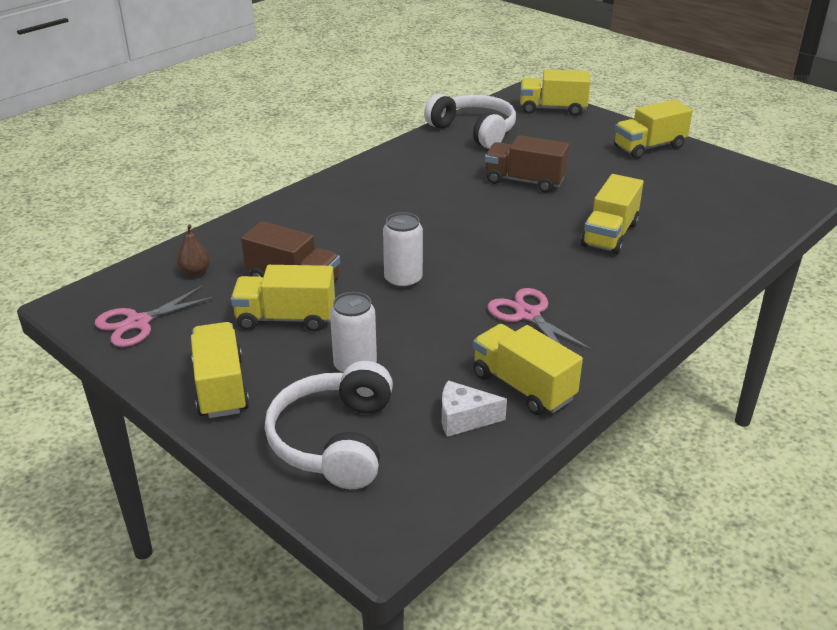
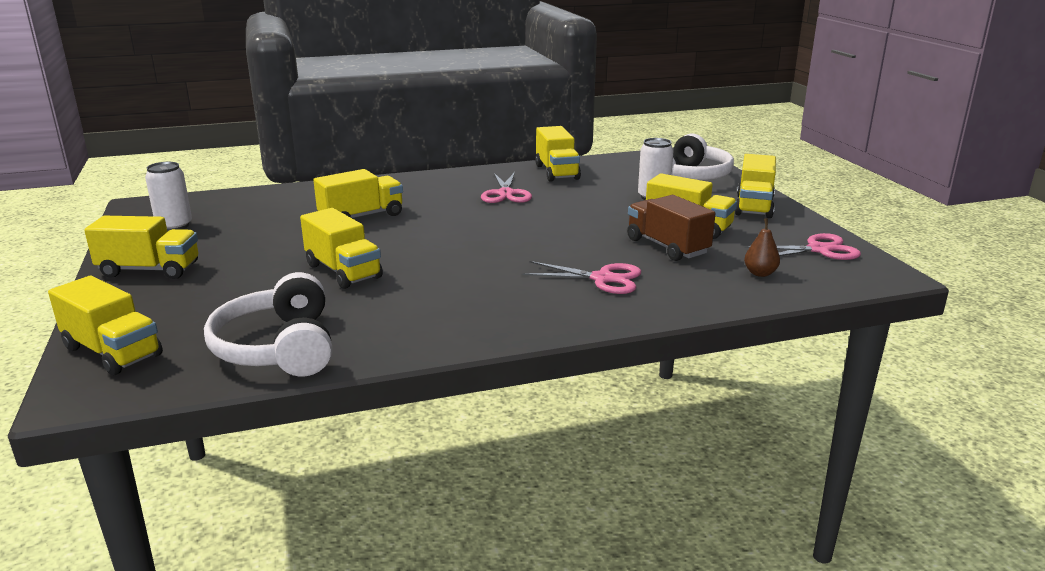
camera: 150 degrees left, 10 degrees down
white can [383,212,423,289] -> white can moved to [145,162,192,231]
white cheese [442,381,507,437] -> none
brown truck [485,135,569,193] -> yellow truck [300,208,383,289]
none -> pink scissors [522,261,641,294]

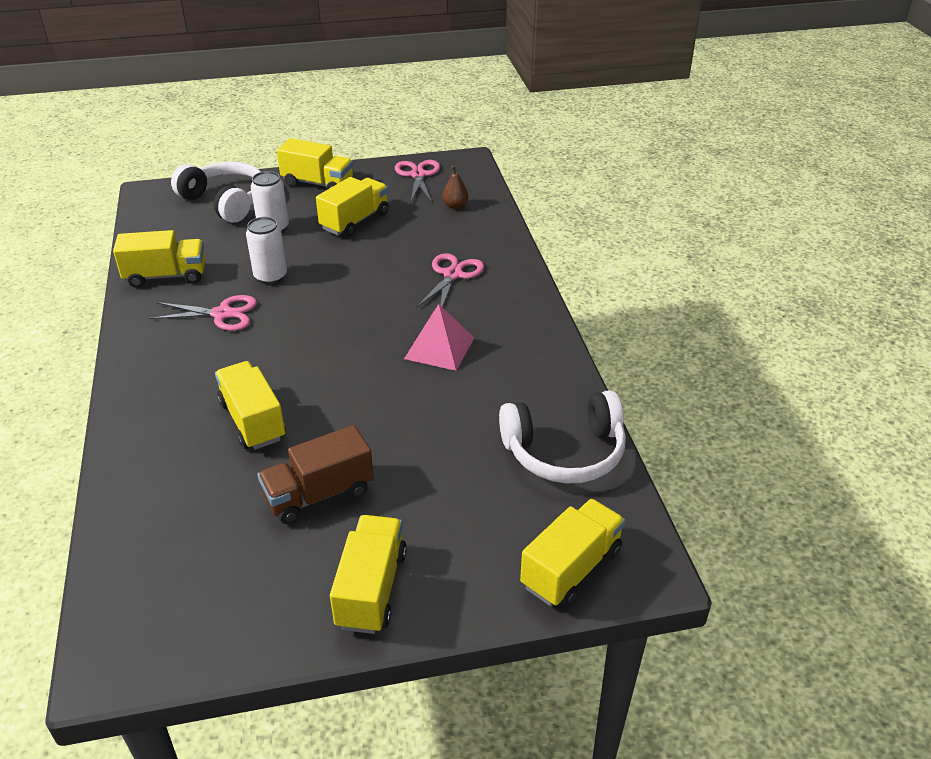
camera: 85 degrees left, 15 degrees up
white can [145,162,192,231] -> white can moved to [246,217,287,284]
yellow truck [300,208,383,289] -> none
brown truck [627,195,716,261] -> brown truck moved to [257,425,374,524]
none -> pink pyramid [404,304,474,371]

